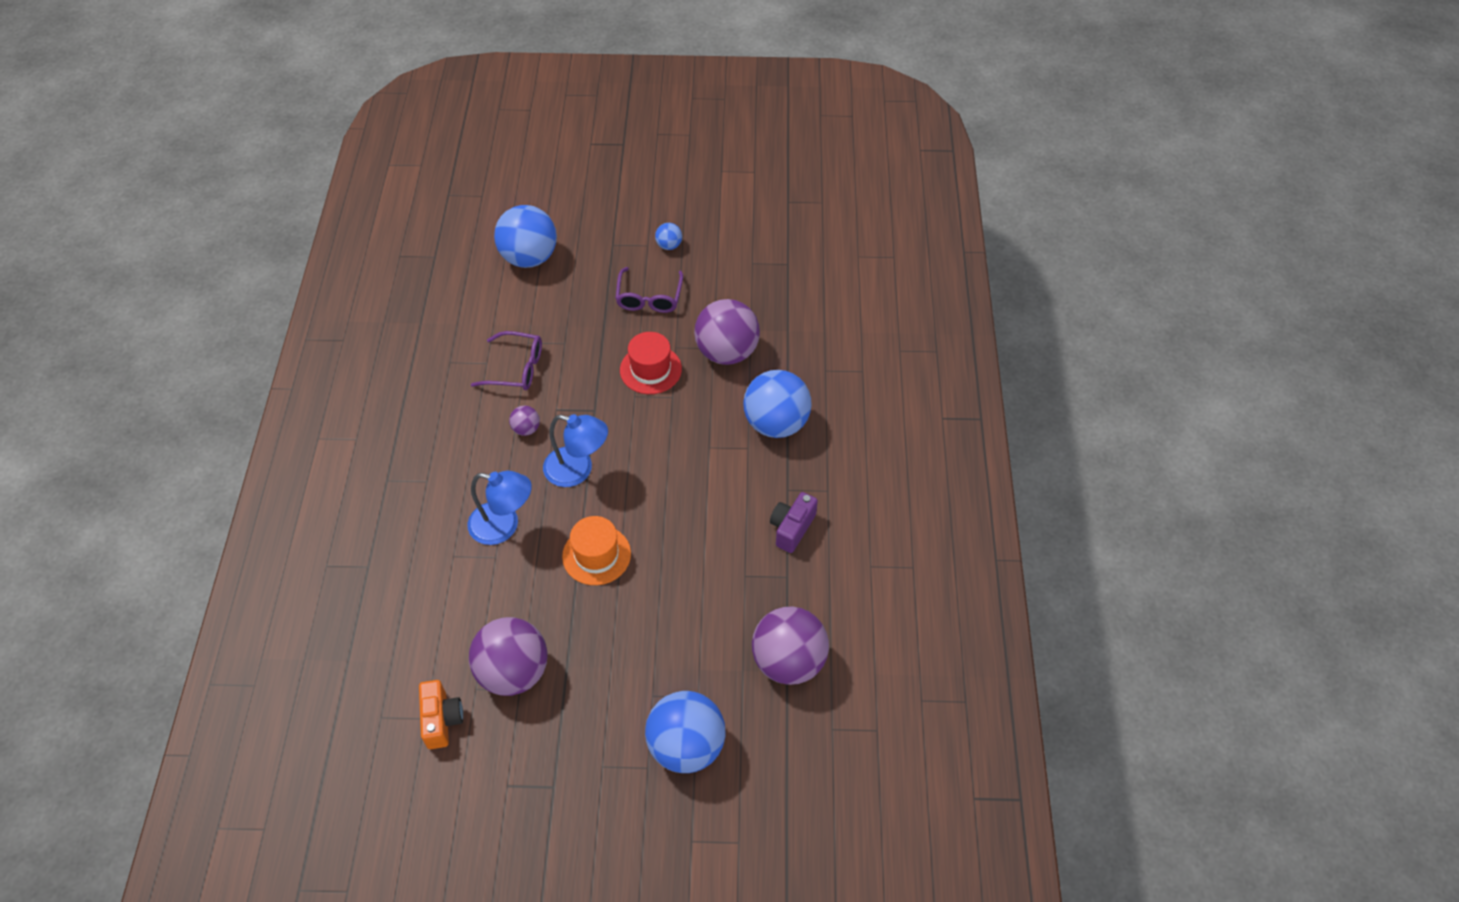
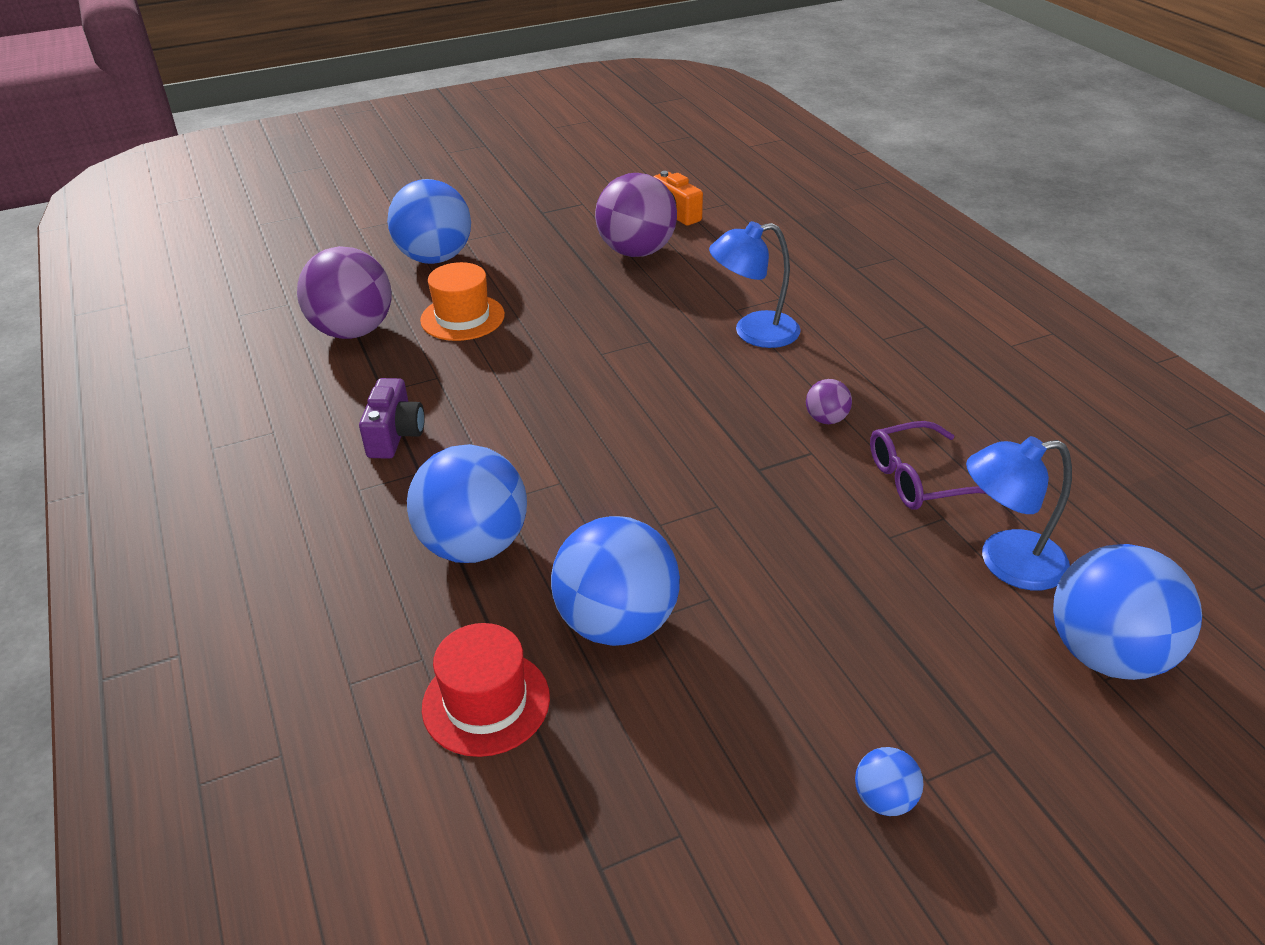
camera: 155 degrees right, 15 degrees down
blue lamp [543,414,608,487] -> blue lamp moved to [966,436,1072,590]
orange hat [562,516,631,585] -> orange hat moved to [420,262,505,341]
purple glasses [615,267,683,313] -> none
red hat [620,332,682,394] -> red hat moved to [422,623,550,757]
purple ball [694,299,760,365] -> blue ball [551,516,680,646]

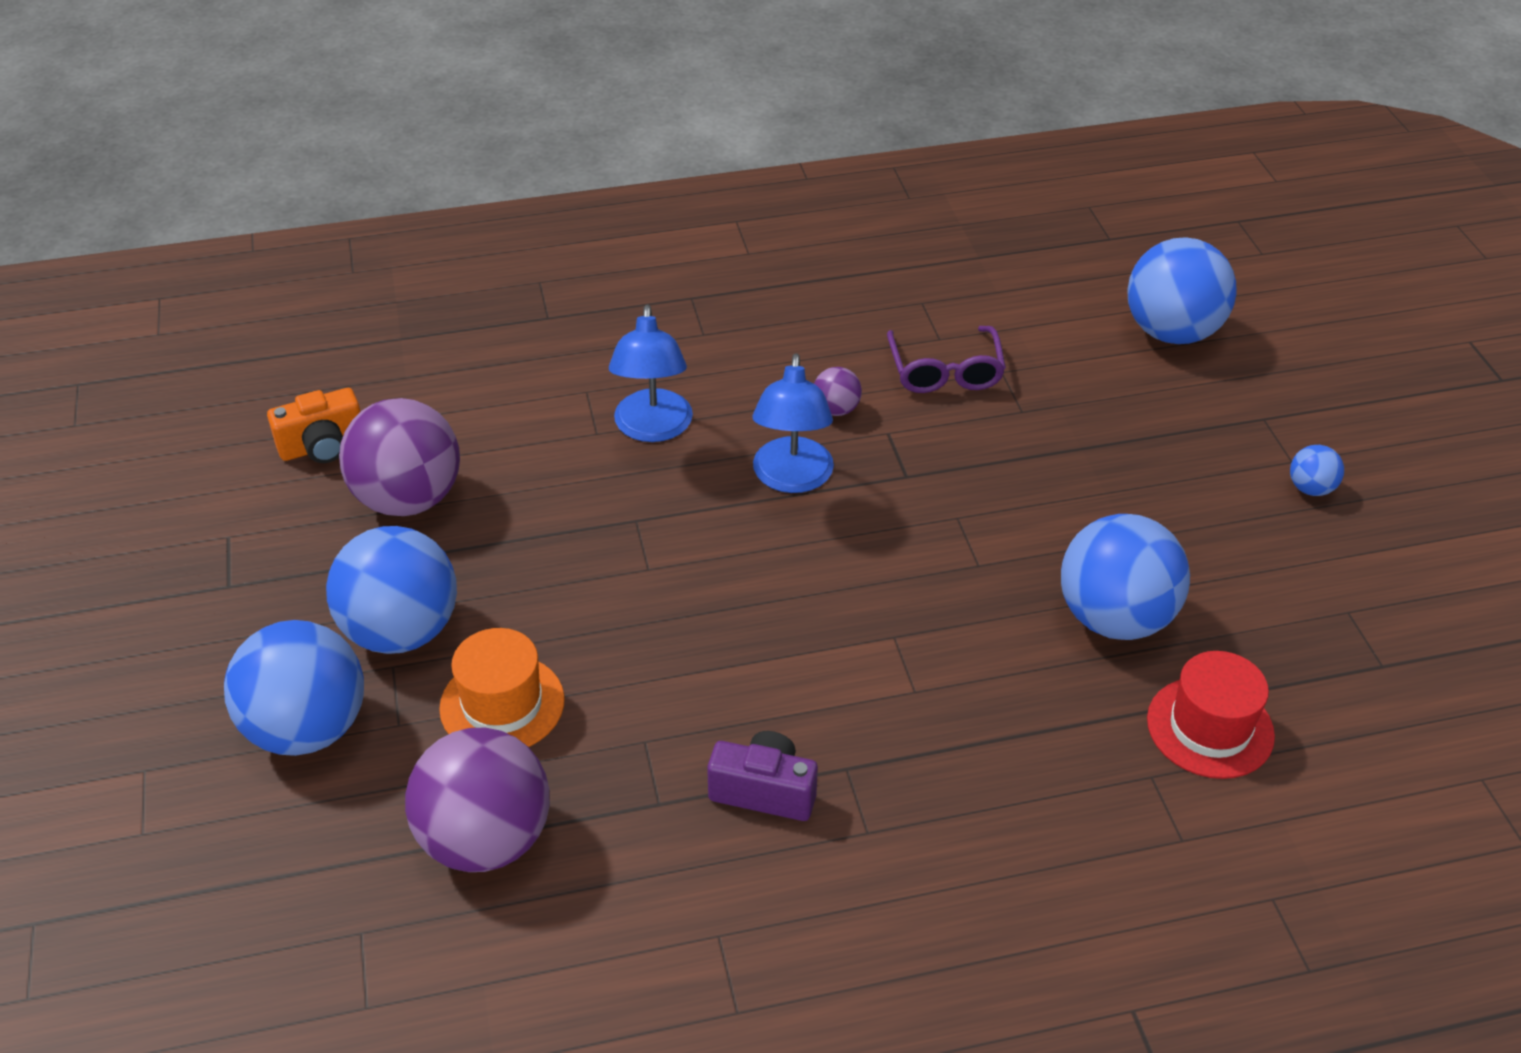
camera: 80 degrees left, 5 degrees up
blue ball [407,444,527,563] -> blue ball moved to [326,526,457,654]
blue lamp [966,436,1072,590] -> blue lamp moved to [752,353,834,493]

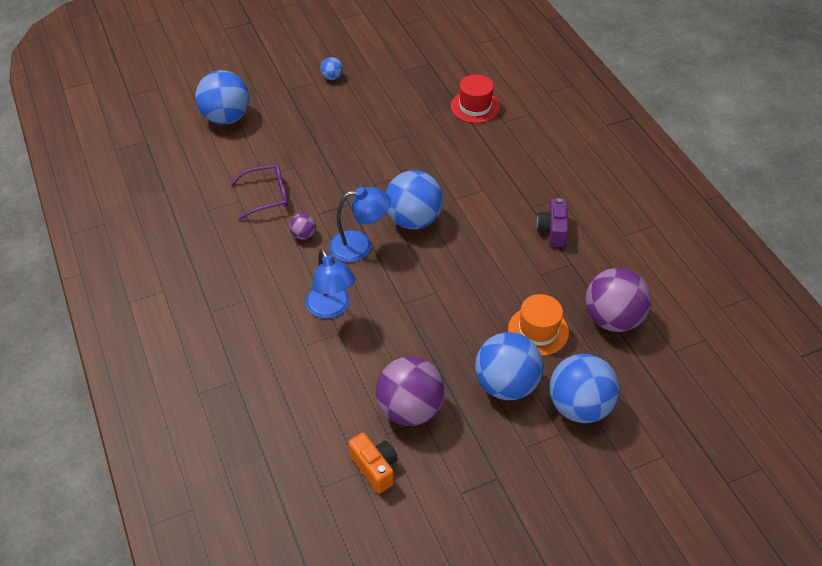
camera: 100 degrees left, 5 degrees up
blue lamp [609,304,693,442] -> blue lamp turned 75 degrees clockwise [306,249,355,319]
blue ball [1061,514,1190,640] -> blue ball moved to [386,170,443,229]

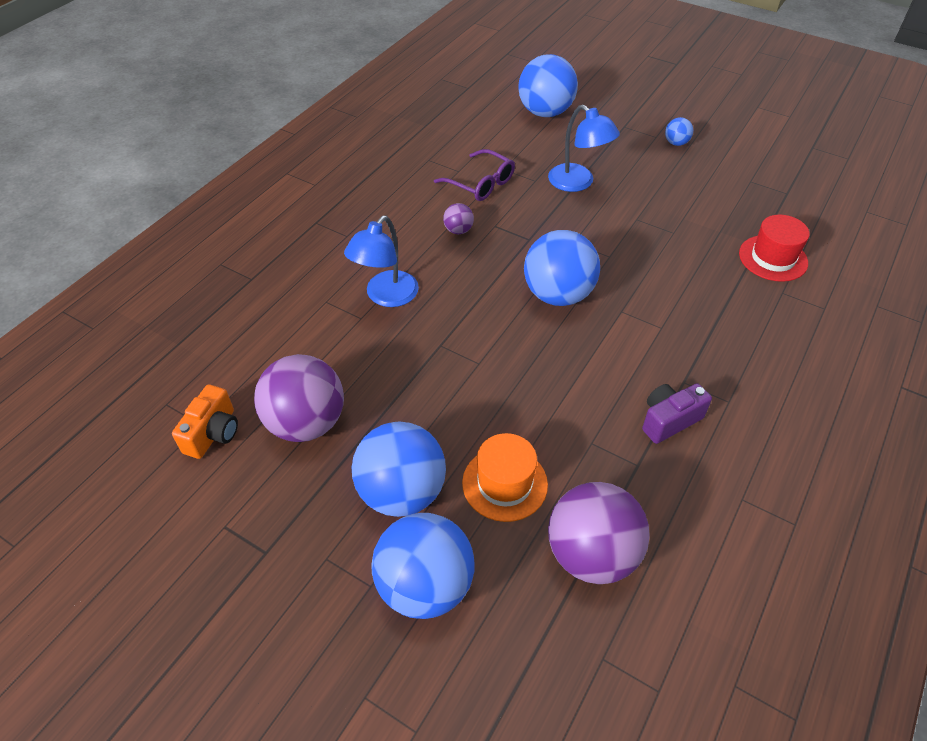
camera: 55 degrees right, 0 degrees up
blue lamp [329,187,390,262] -> blue lamp moved to [548,105,620,192]

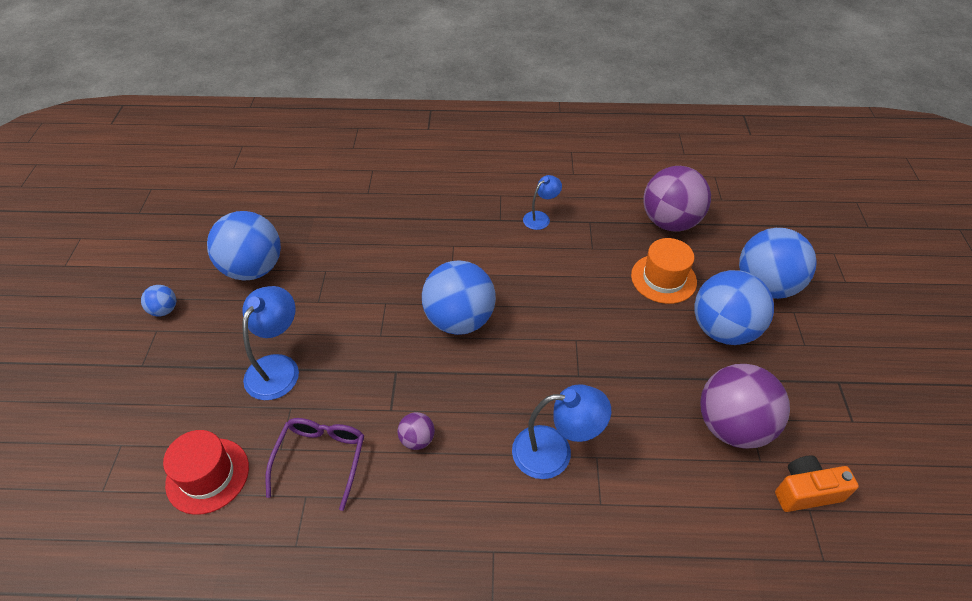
camera: 120 degrees left, 0 degrees up
blue ball [518,54,578,117] -> blue ball moved to [207,211,281,281]
purple camera [642,383,712,444] -> blue lamp [523,175,562,230]
red hat [739,215,809,282] -> red hat moved to [163,430,249,515]

